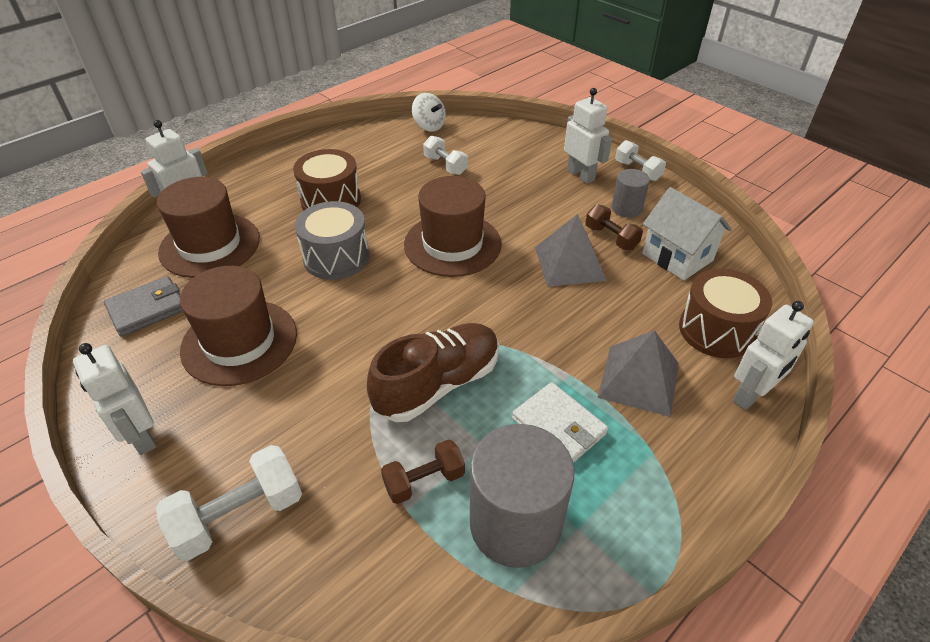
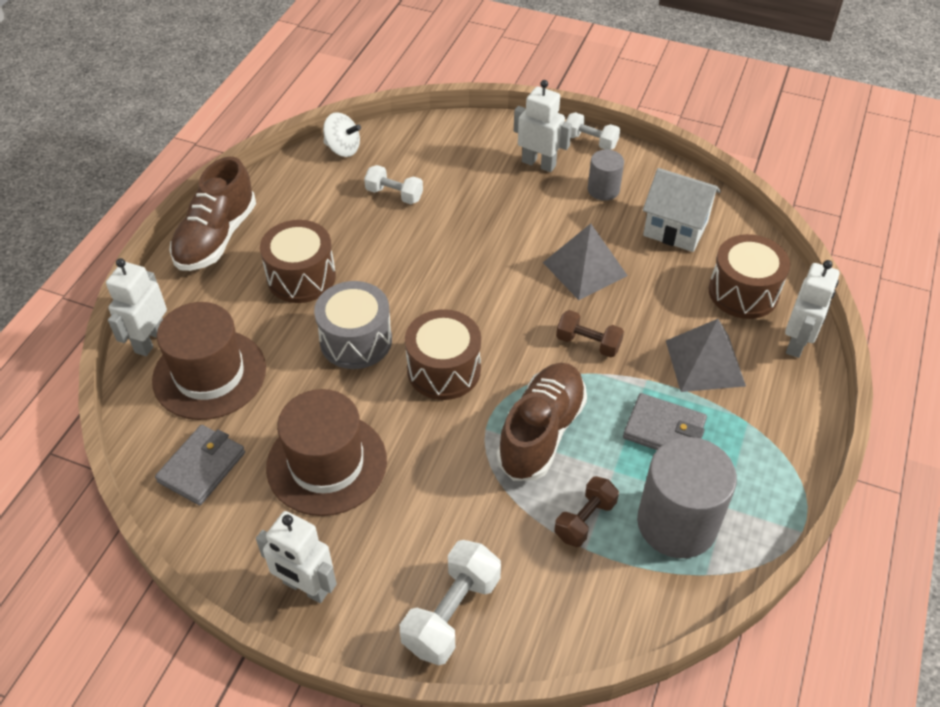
camera: 25 degrees left, 5 degrees up
brown hat [404,176,502,277] -> none
white wallet [512,382,608,463] -> grey wallet [623,393,707,450]
brown dumbbell [585,204,643,250] -> brown dumbbell moved to [556,310,624,357]
none -> brown shoe [169,157,256,271]
none -> brown drum [405,309,481,400]

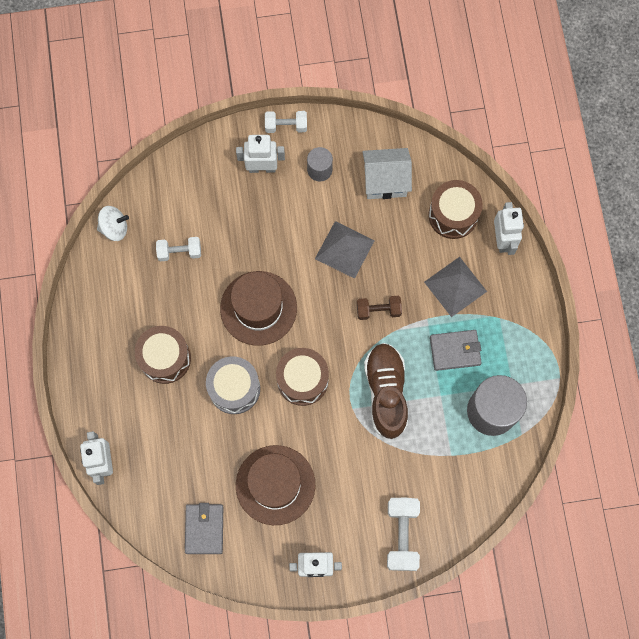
camera: 30 degrees left, 25 degrees up
brown hat [152,302,266,420] -> brown hat moved to [220,271,297,346]
brown shoe [169,157,256,271] -> none
brown dumbbell [554,476,619,547] -> none

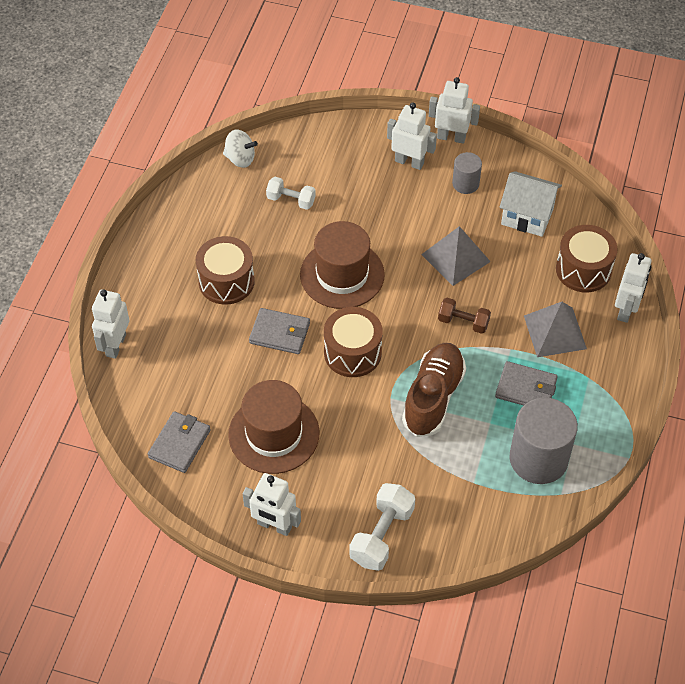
camera: 25 degrees right, 20 degrees down
grey drum [206,356,260,414] -> grey wallet [249,308,310,354]
white dumbbell [265,111,307,133] -> white robot [429,77,480,144]

